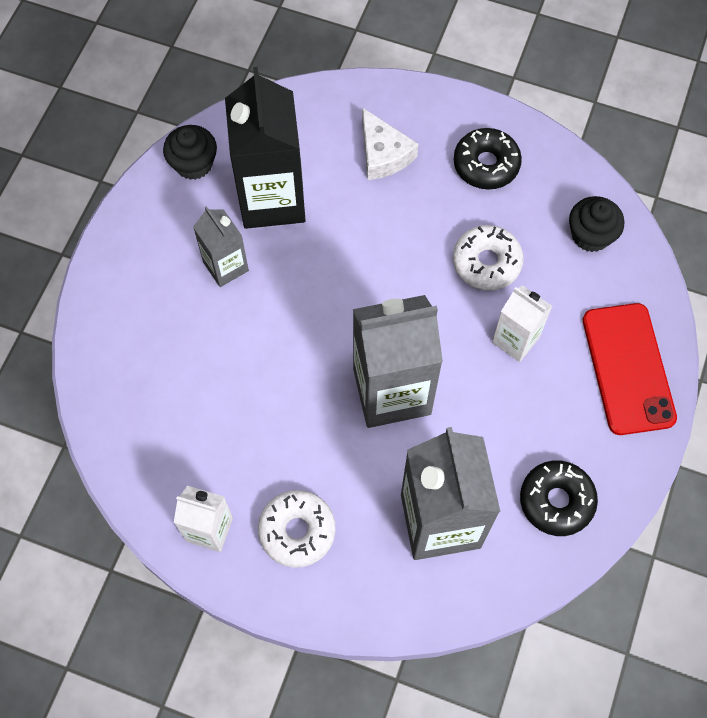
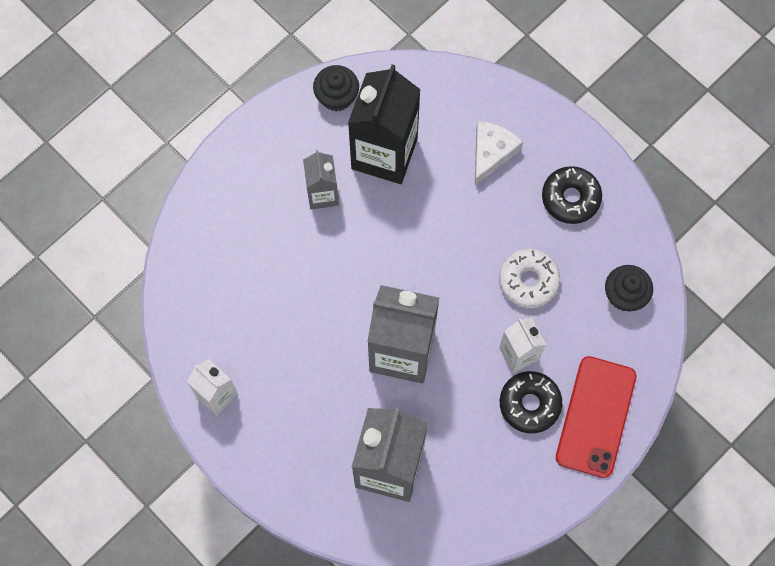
camera: 25 degrees right, 5 degrees up
white donut [258,490,335,568] -> none
white cheese [362,107,418,180] -> white cheese turned 150 degrees counterclockwise [475,121,523,186]
black donut [520,460,598,536] -> black donut moved to [500,371,562,433]

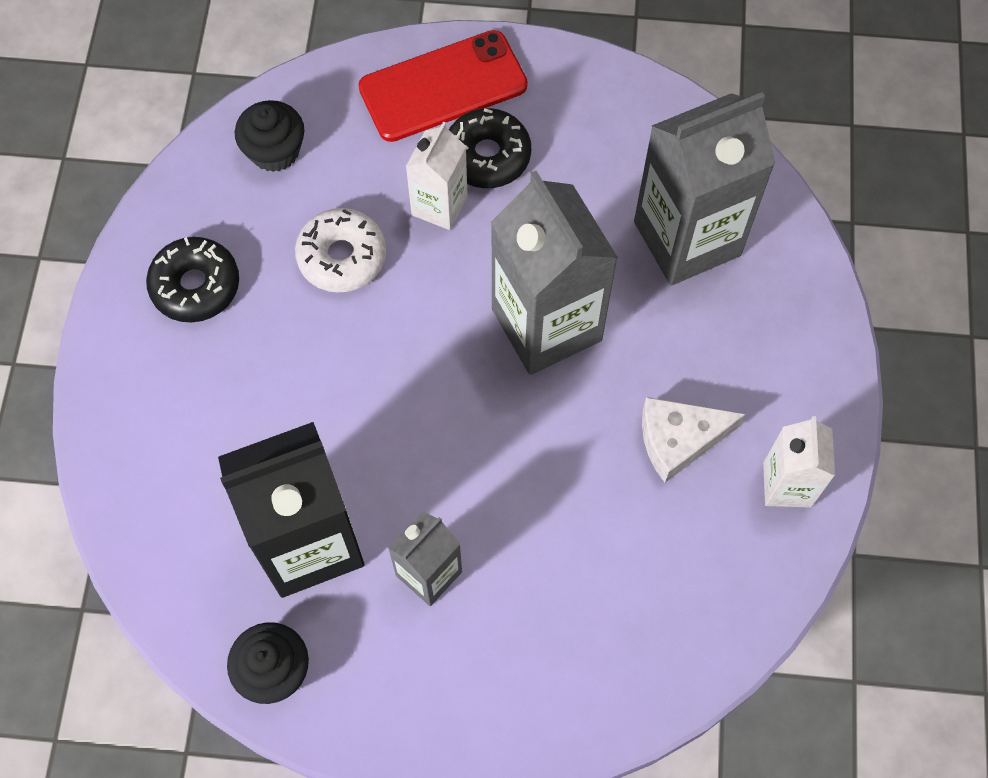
camera: 130 degrees left, 5 degrees down
white cheese [475,121,523,186] -> white cheese moved to [642,397,746,483]

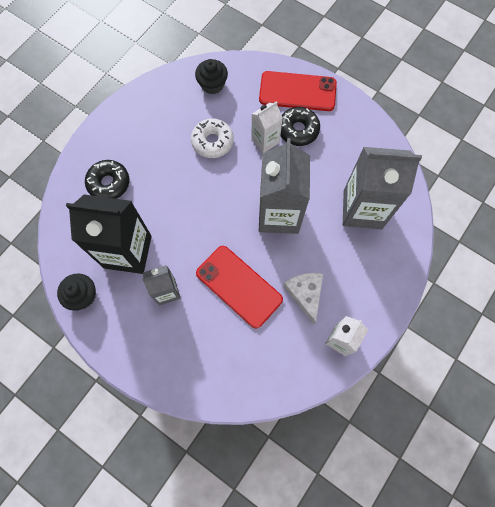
camera: 30 degrees right, 5 degrees up
black donut [146,237,239,323] -> black donut moved to [85,160,129,199]
white cheese [642,397,746,483] -> white cheese turned 60 degrees clockwise [283,273,323,324]
none -> red phone [196,246,283,329]

